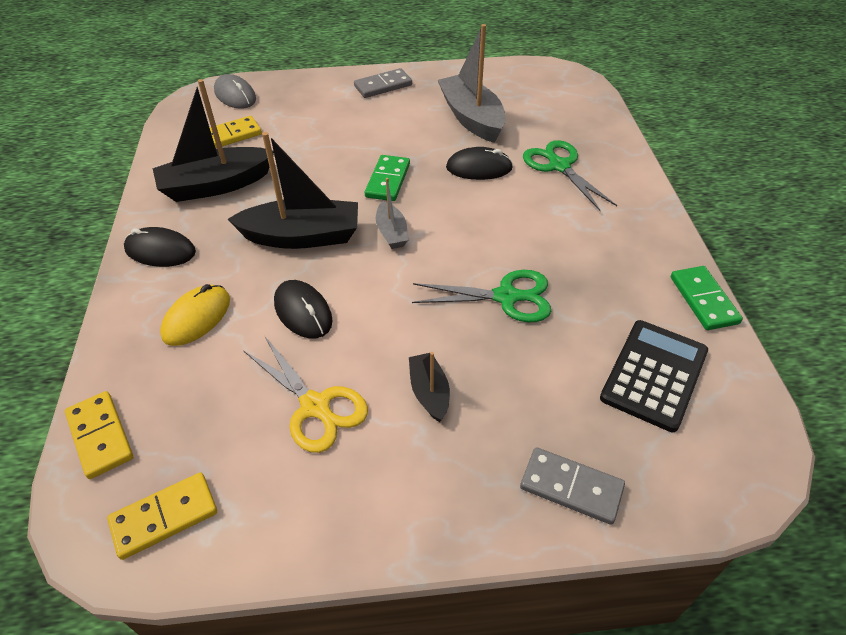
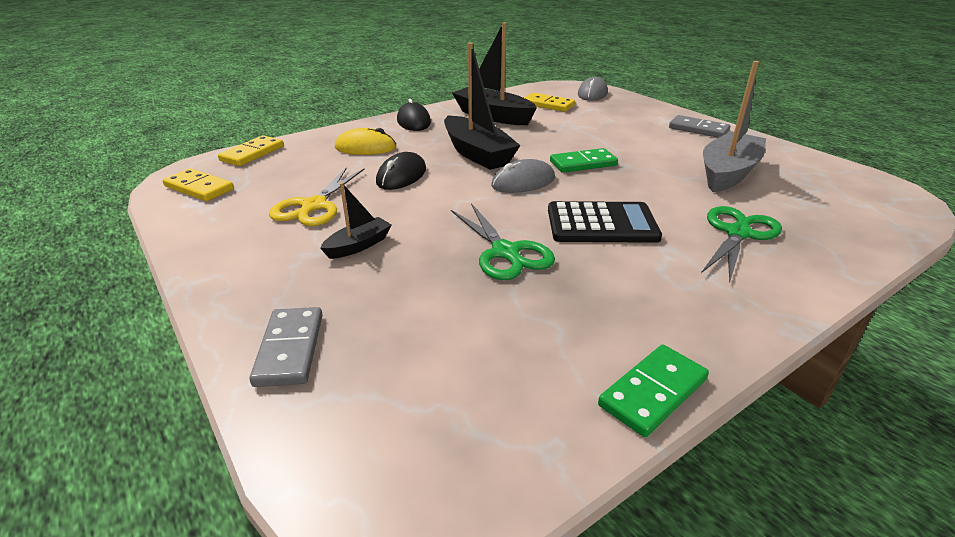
camera: 60 degrees right, 15 degrees down
grey boat [376,178,408,249] -> grey mouse [491,159,555,193]
black mouse [446,147,513,180] -> none
black calculator [600,320,708,432] -> black calculator moved to [548,201,662,243]

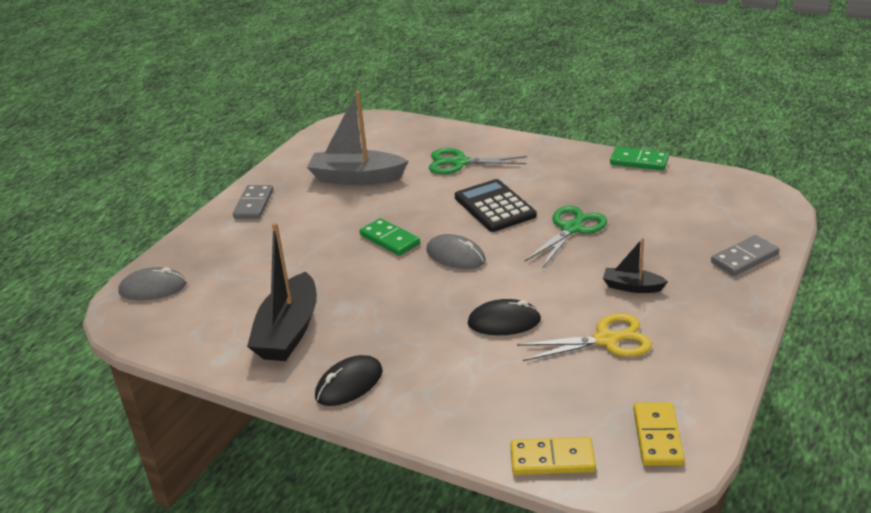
camera: 115 degrees left, 0 degrees up
yellow mouse [335,128,396,155] -> none
black boat [444,42,520,170] -> none
yellow domino [524,93,575,112] -> none

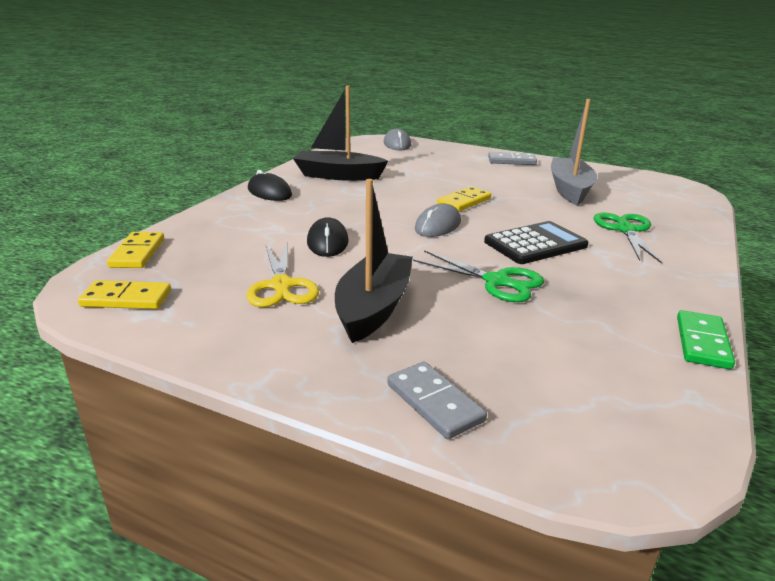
camera: 85 degrees right, 5 degrees down
green domino [360,218,420,256] -> yellow domino [437,186,491,212]
black boat [603,238,668,293] -> black boat [335,179,413,343], size x1.95

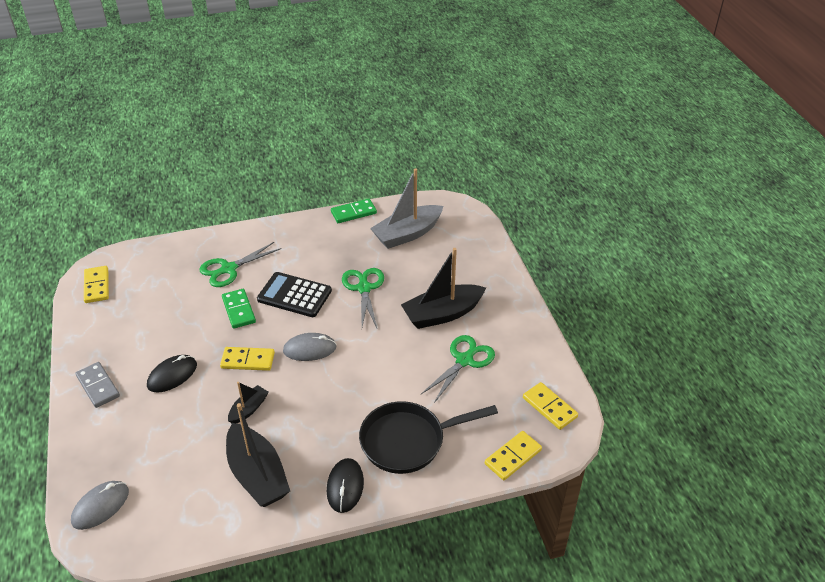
camera: 130 degrees left, 15 degrees up
yellow scissors [246,243,319,307] -> green scissors [420,335,495,403]
black mouse [307,217,349,257] -> black mouse moved to [147,355,197,393]
grey domino [387,361,487,439] -> none
grey boat [551,99,597,205] -> grey boat moved to [370,168,443,249]
none -> yellow domino [84,266,109,303]
none -> green domino [222,289,256,329]
none -> black boat [228,382,268,423]
none -> black pan [359,401,498,474]

